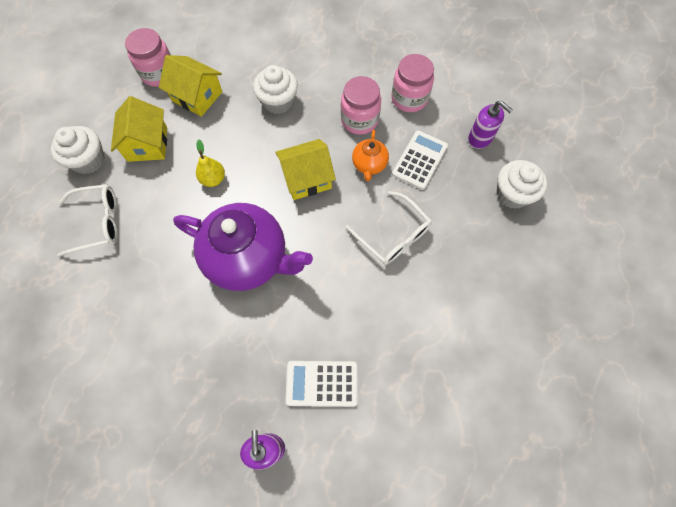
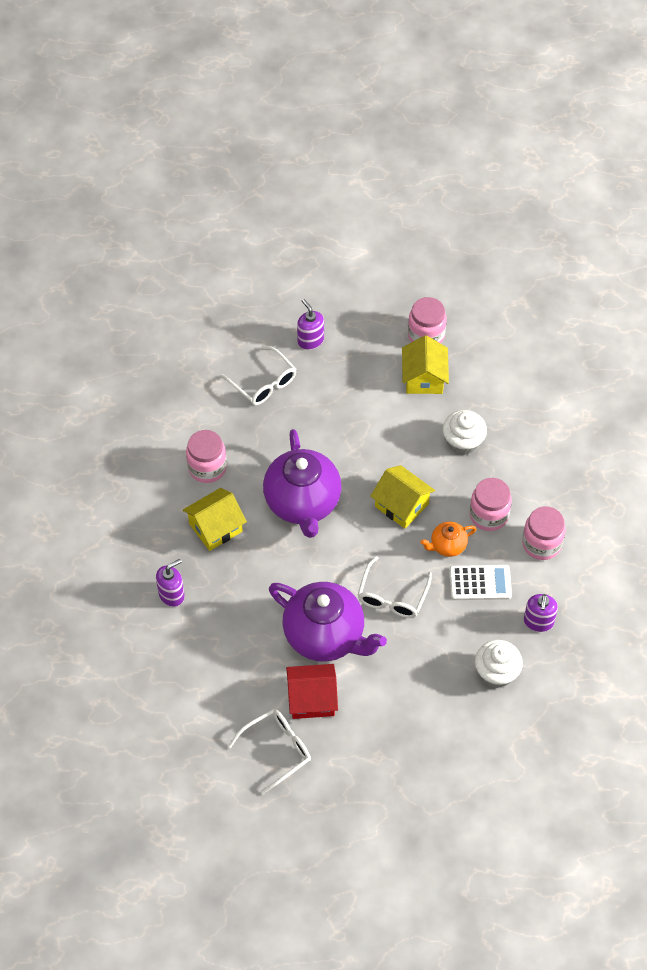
camera: 60 degrees right, 10 degrees down
white cupcake [51,126,105,174] -> purple soap dispenser [297,299,324,350]
yellow house [111,96,167,162] -> yellow house moved to [183,488,247,551]
yellow pear [196,139,225,187] -> none
white calculator [285,361,358,407] -> none
none -> pink jar [186,430,227,483]
none -> white glasses [228,709,311,794]
none -> purple teapot [269,582,387,662]
none -> red house [286,664,338,719]

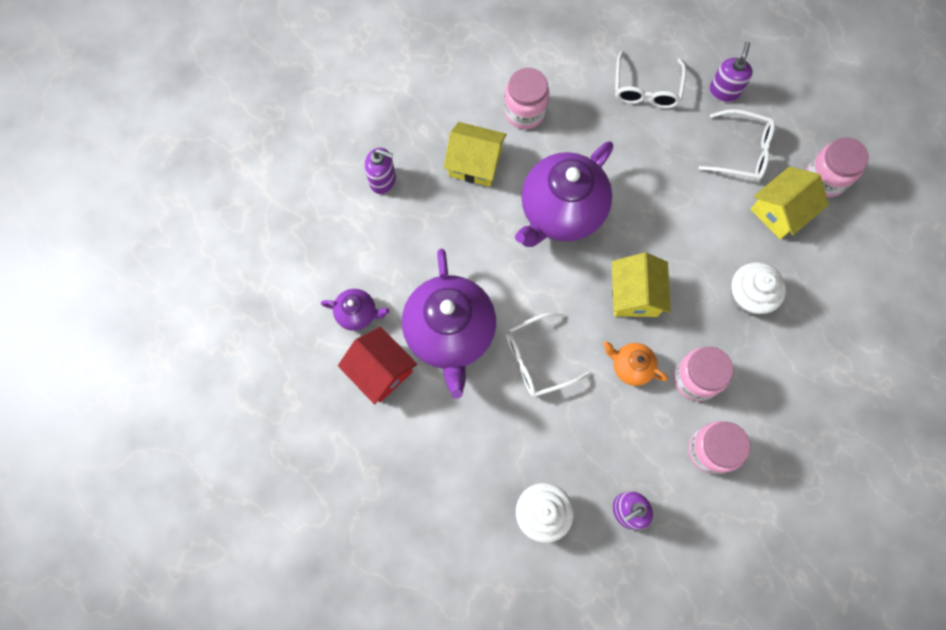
camera: 50 degrees right, 15 degrees up
white glasses [228,709,311,794] -> white glasses moved to [699,109,775,180]
white calculator [449,565,512,600] -> none
none -> purple teapot [321,289,389,331]

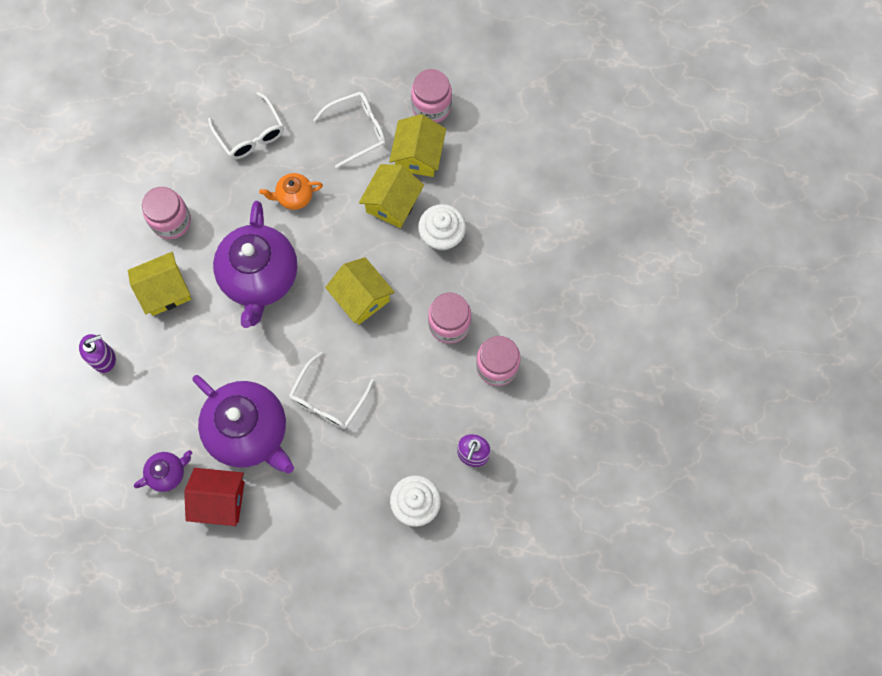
camera: 40 degrees left, 0 degrees up
orange teapot [603,341,668,386] -> orange teapot moved to [259,173,323,210]
purple soap dispenser [709,42,753,102] -> none
none -> yellow house [359,164,424,228]

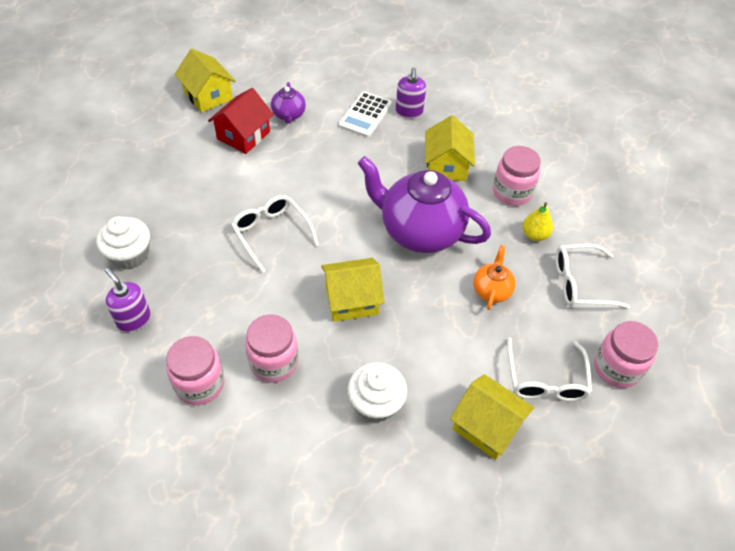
camera: 115 degrees right, 20 degrees down
purple teapot [192,375,294,473] -> none
yellow house [359,164,424,228] -> yellow house moved to [174,49,235,113]
pink jar [411,69,452,123] -> pink jar moved to [594,321,658,388]
none -> white calculator [339,92,392,138]
none -> yellow pear [523,202,553,241]

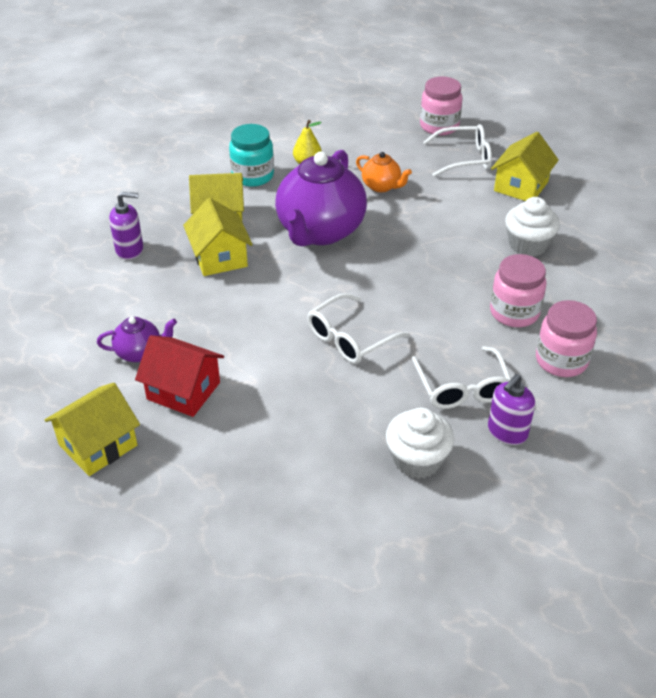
camera: 95 degrees left, 10 degrees down
yellow house [321,258,385,322] -> yellow house moved to [183,198,253,276]
white calculator [339,92,392,138] -> none
orange teapot [473,245,516,310] -> orange teapot turned 150 degrees counterclockwise [356,152,412,192]
pink jar [493,146,541,206] -> turquoise jar [229,124,274,187]
white glasses [556,244,630,309] -> white glasses moved to [412,346,511,409]

